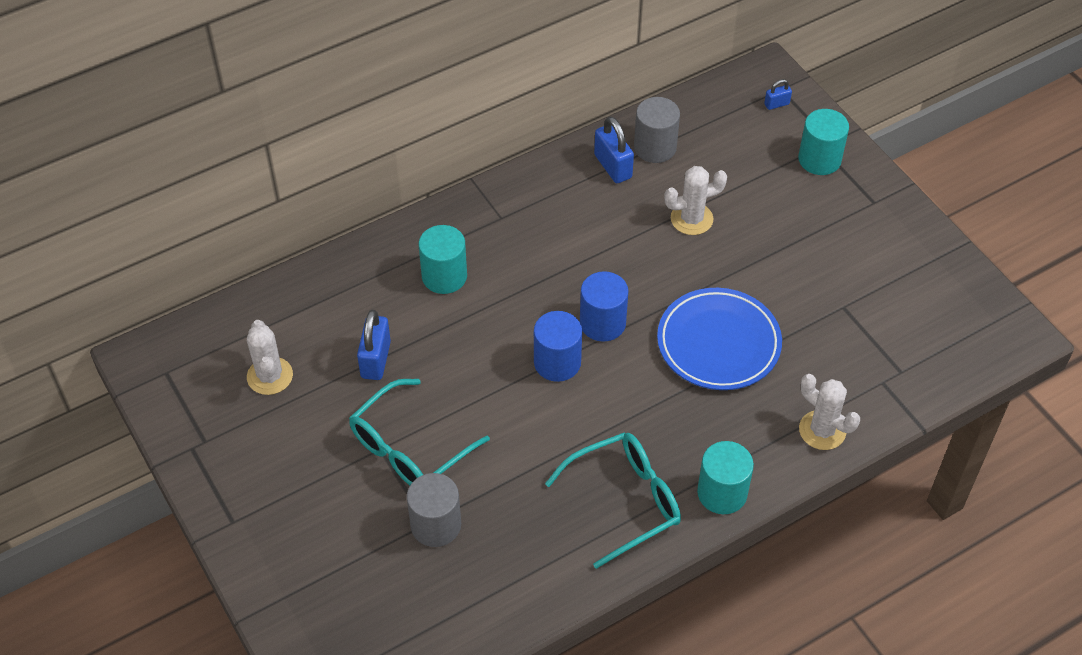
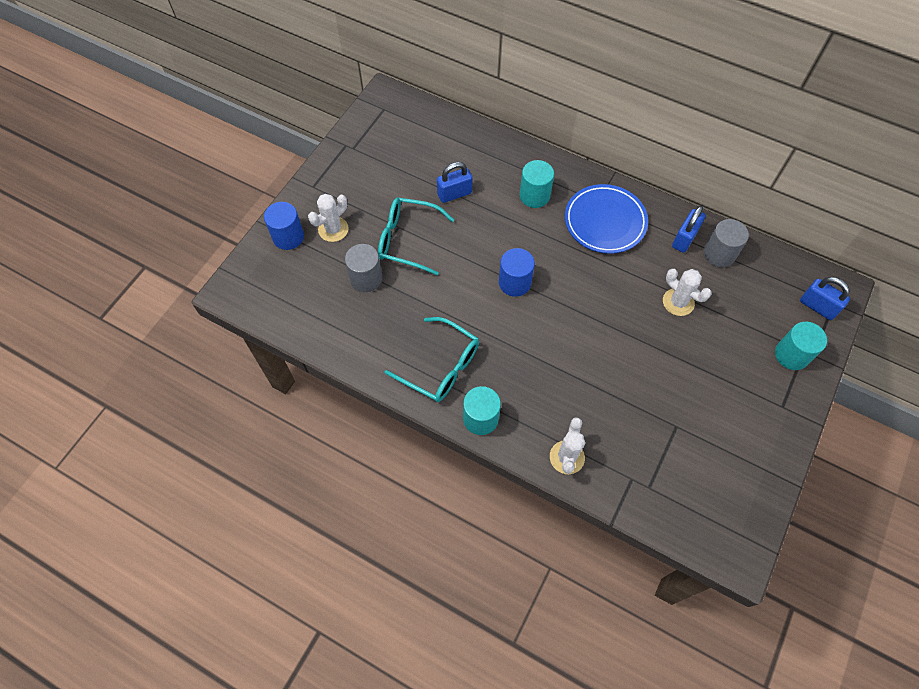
camera: 60 degrees right, 10 degrees up
white cactus [247,320,293,395] -> white cactus moved to [308,194,349,242]
blue cylinder [580,271,629,342] -> blue cylinder moved to [264,202,304,250]
blue plate [657,288,782,390] -> blue plate moved to [565,184,648,254]
blue padlock [764,79,792,110] -> blue padlock [800,277,850,320], size x1.86

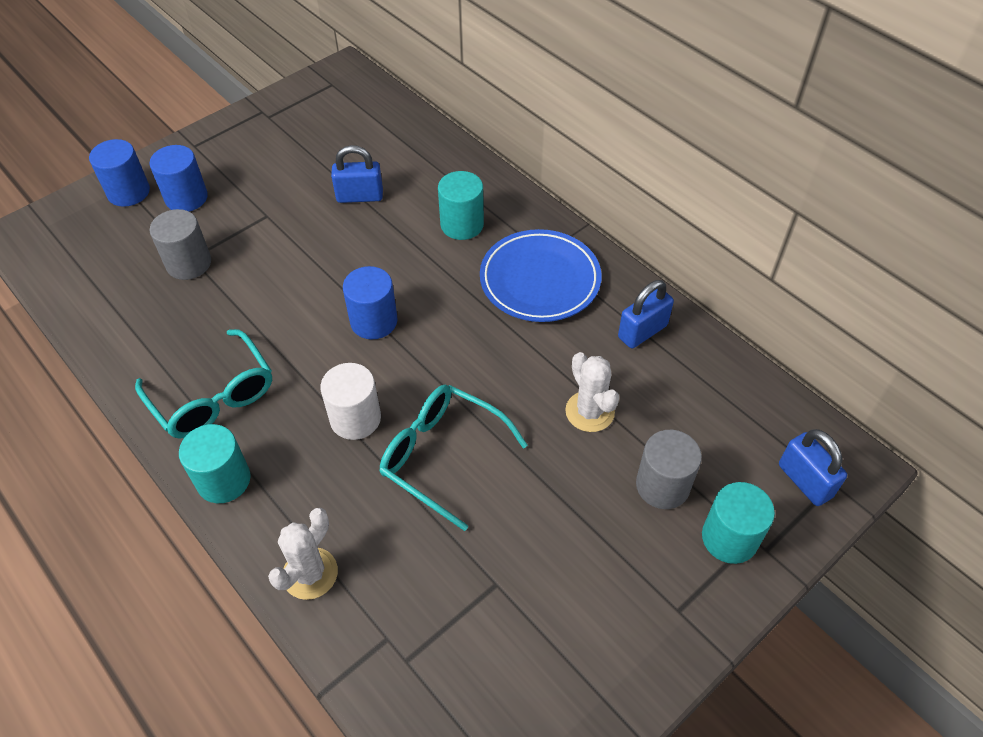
camera: 20 degrees right, 10 degrees down
white cactus [308,194,349,242] -> blue cylinder [149,145,208,212]
turquoise glasses [378,198,454,275] -> turquoise glasses moved to [379,385,528,531]
grey cylinder [704,219,749,267] -> grey cylinder moved to [636,430,702,509]
none -> white cylinder [320,363,381,440]

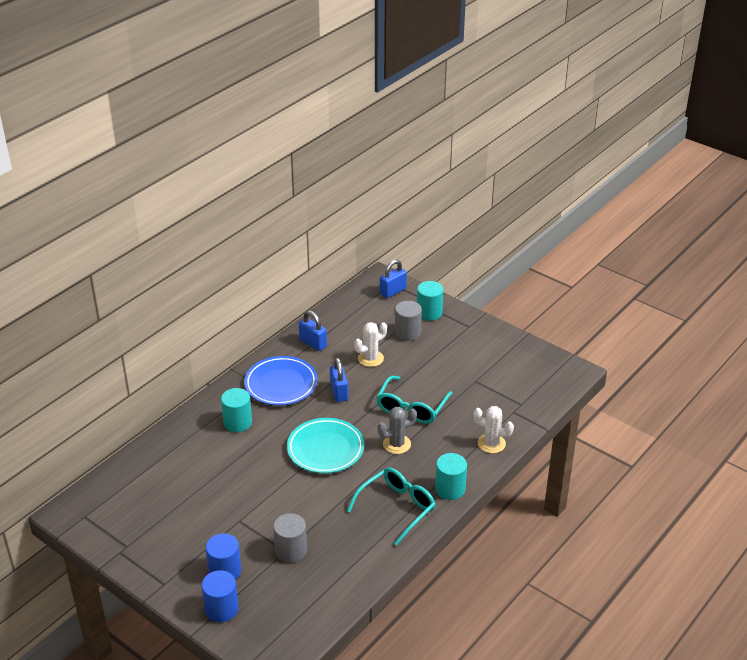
camera: 100 degrees left, 15 degrees down
white cylinder [320,363,381,440] -> grey cactus [378,407,417,454]
blue padlock [331,145,383,203] -> blue padlock moved to [330,358,348,402]
blue cylinder [343,266,398,339] -> turquoise plate [287,418,364,474]

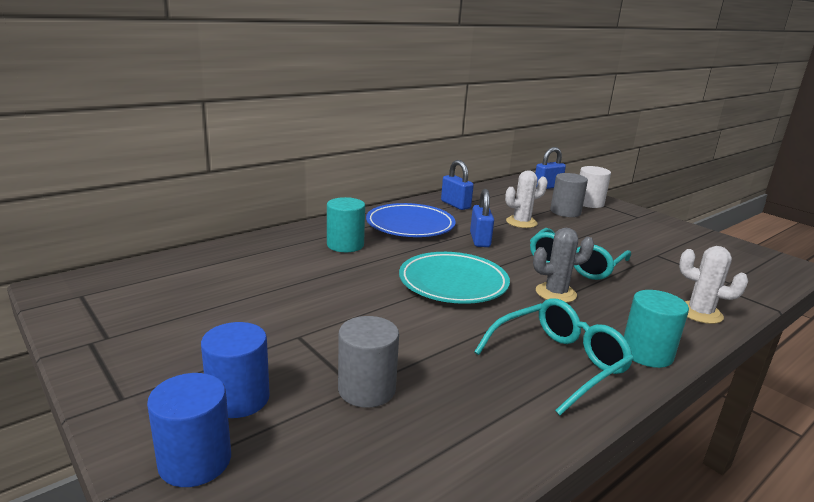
camera: 10 degrees right, 15 degrees down
turquoise cylinder [417,281,443,321] -> white cylinder [580,166,611,208]

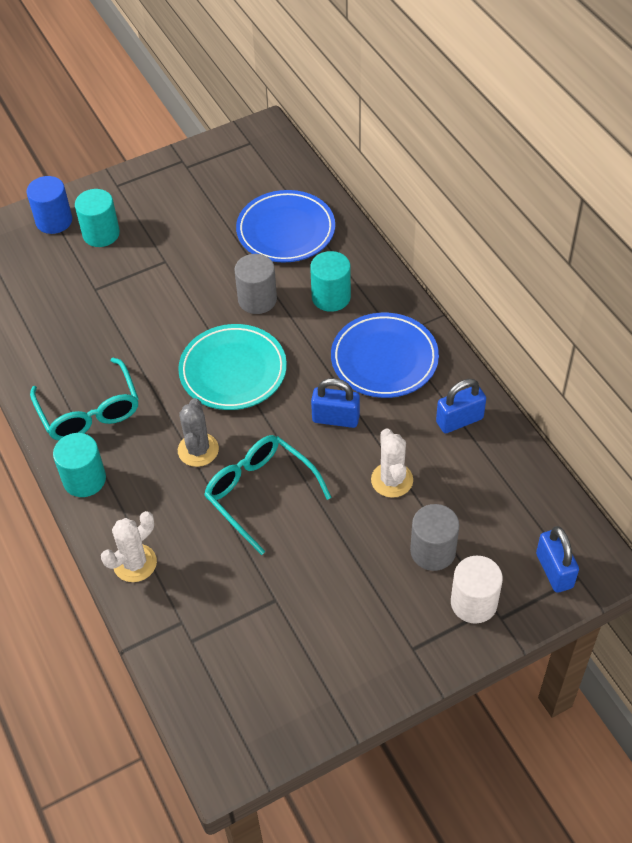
camera: 105 degrees right, 30 degrees up
blue cylinder [201,322,270,418] -> turquoise cylinder [75,189,120,247]
grey cylinder [338,316,399,408] -> grey cylinder moved to [234,254,277,314]
none -> blue plate [236,190,335,263]

